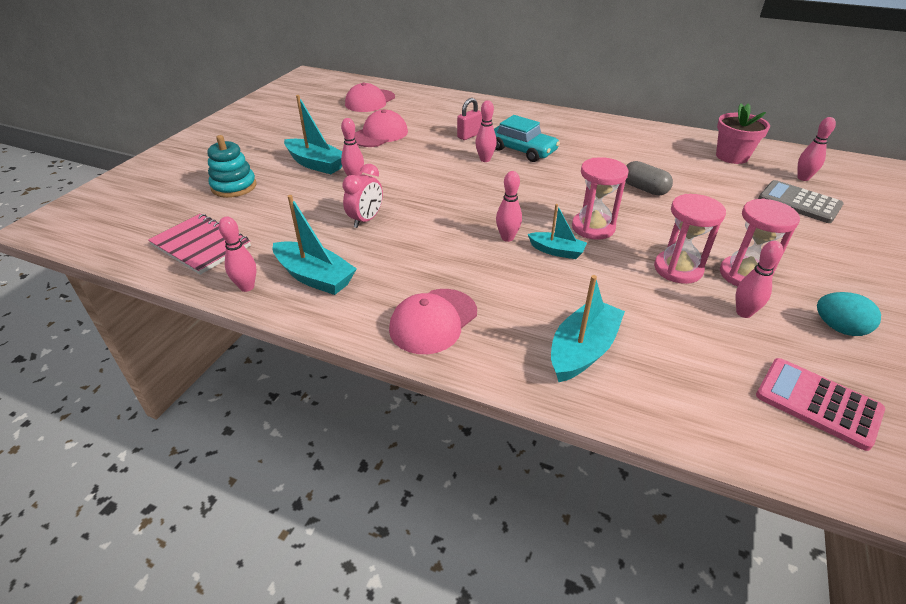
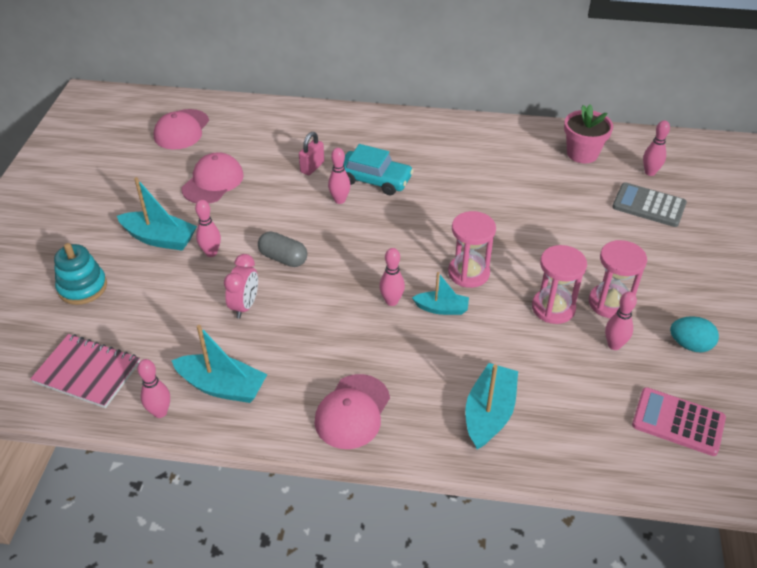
camera: 15 degrees left, 5 degrees up
grey capsule [625,161,673,196] -> grey capsule moved to [258,231,307,267]

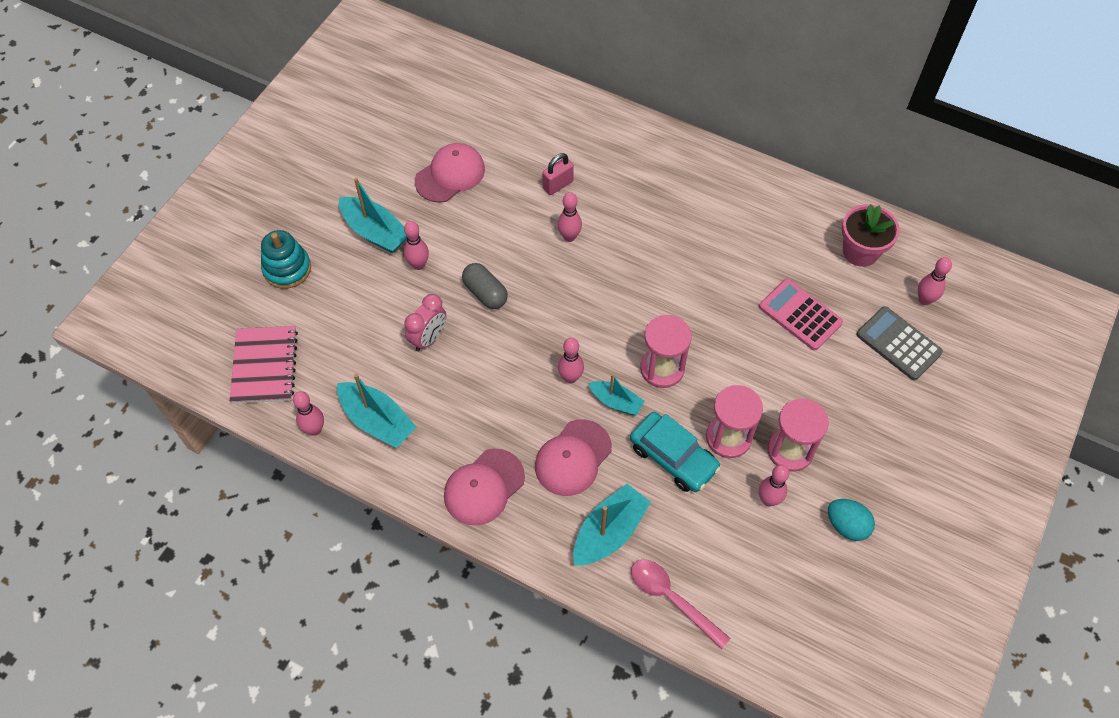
camera: 20 degrees right, 15 degrees up
pink notebook [30,334,140,408] -> pink notebook turned 45 degrees clockwise [230,326,298,404]
pink cap [153,109,209,149] -> pink cap moved to [535,419,612,496]
turquoise car [343,144,414,196] -> turquoise car moved to [630,412,721,492]
pink calculator [632,387,726,456] -> pink calculator moved to [759,279,843,350]
none -> pink spoon [631,559,731,649]

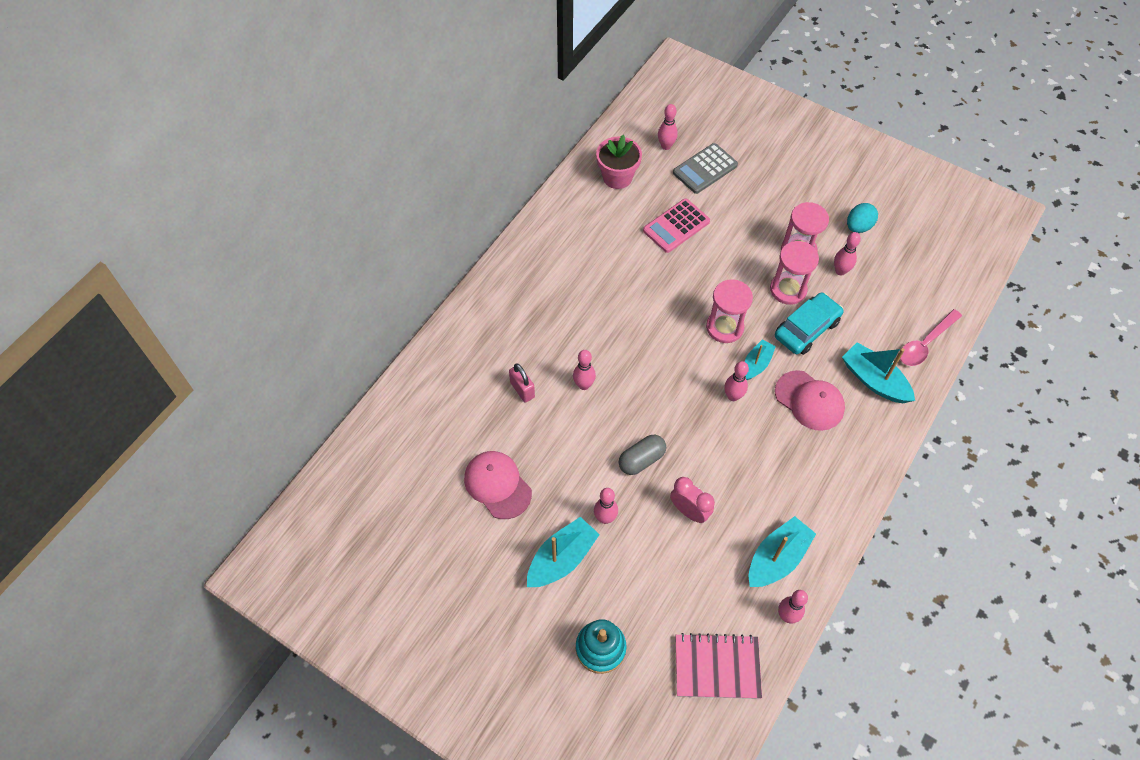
camera: 85 degrees left, 0 degrees up
pink cap [444,449,525,526] -> none

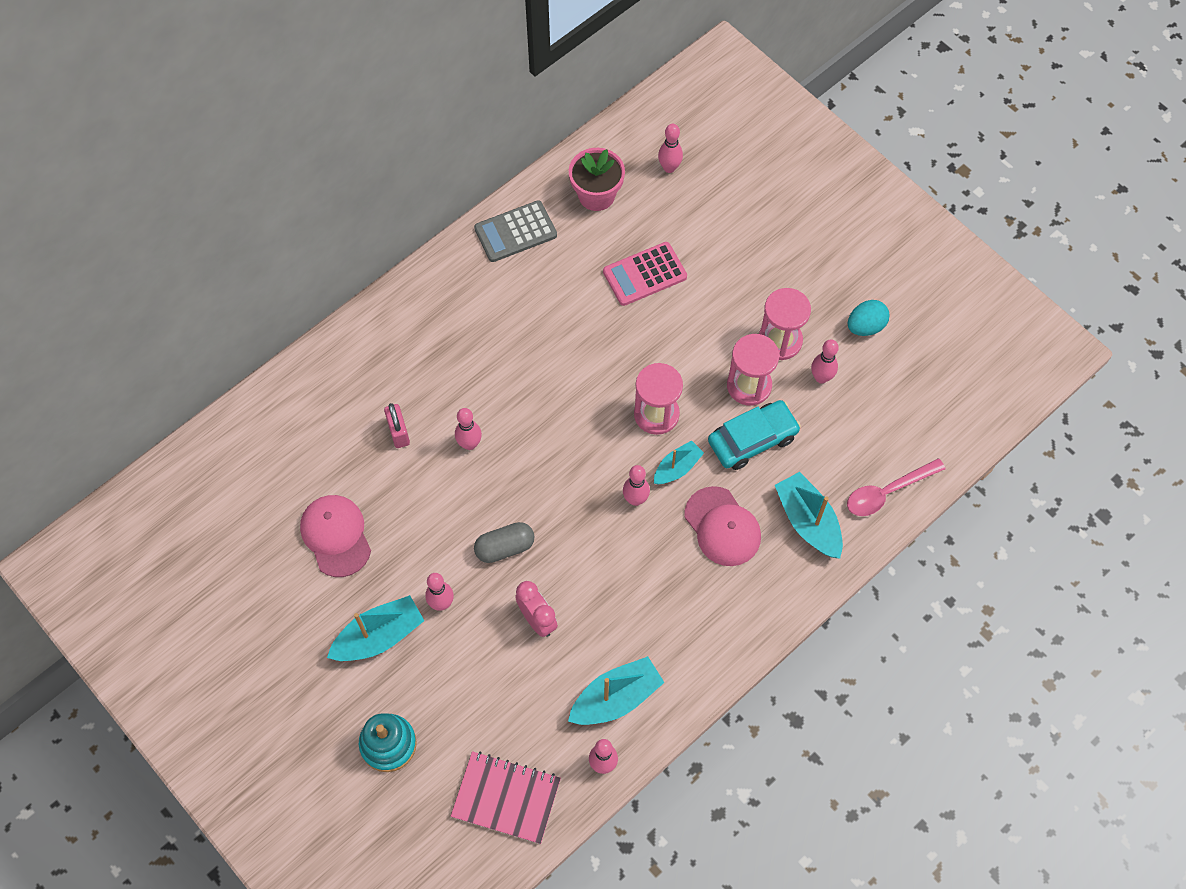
camera: 15 degrees right, 5 degrees up
grey calculator [673,143,738,194] -> grey calculator moved to [474,201,557,262]

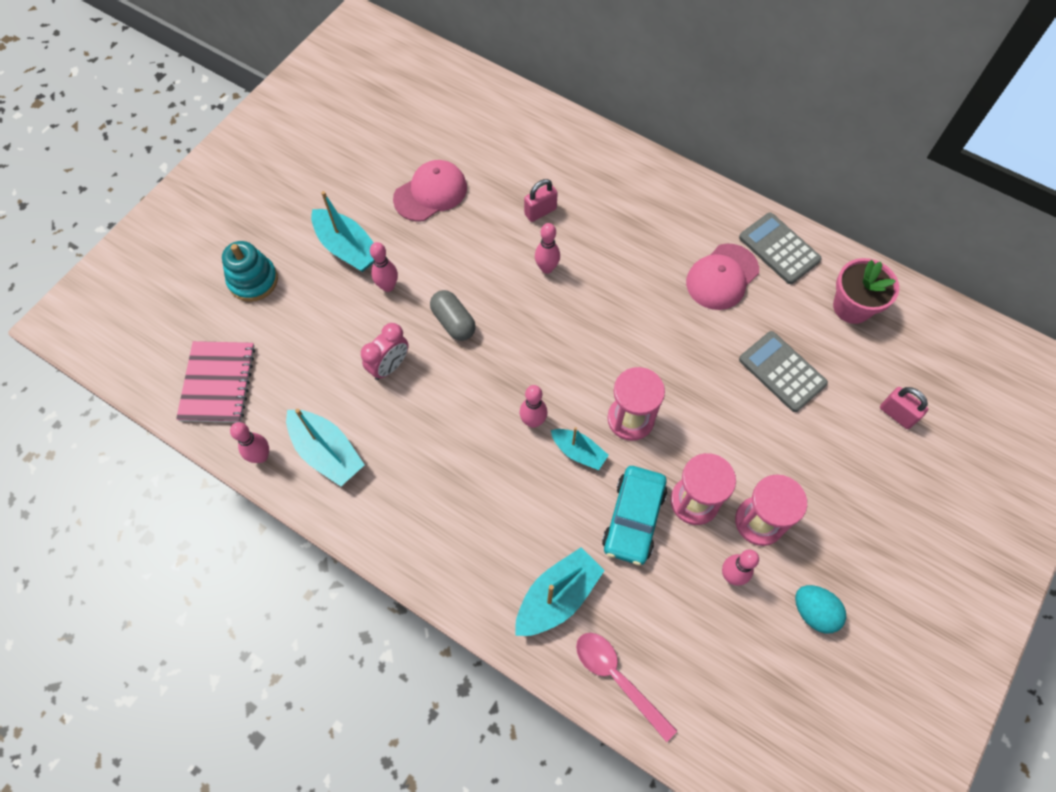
camera: 75 degrees right, 0 degrees up
pink calculator [603,242,687,306] -> grey calculator [739,331,828,412]
pink bowling pin [658,124,683,173] -> none
pink cap [684,486,761,566] -> pink cap moved to [686,244,759,310]
turquoise car [708,400,801,470] -> turquoise car turned 60 degrees clockwise [602,466,667,565]
none -> pink padlock [880,387,928,429]

